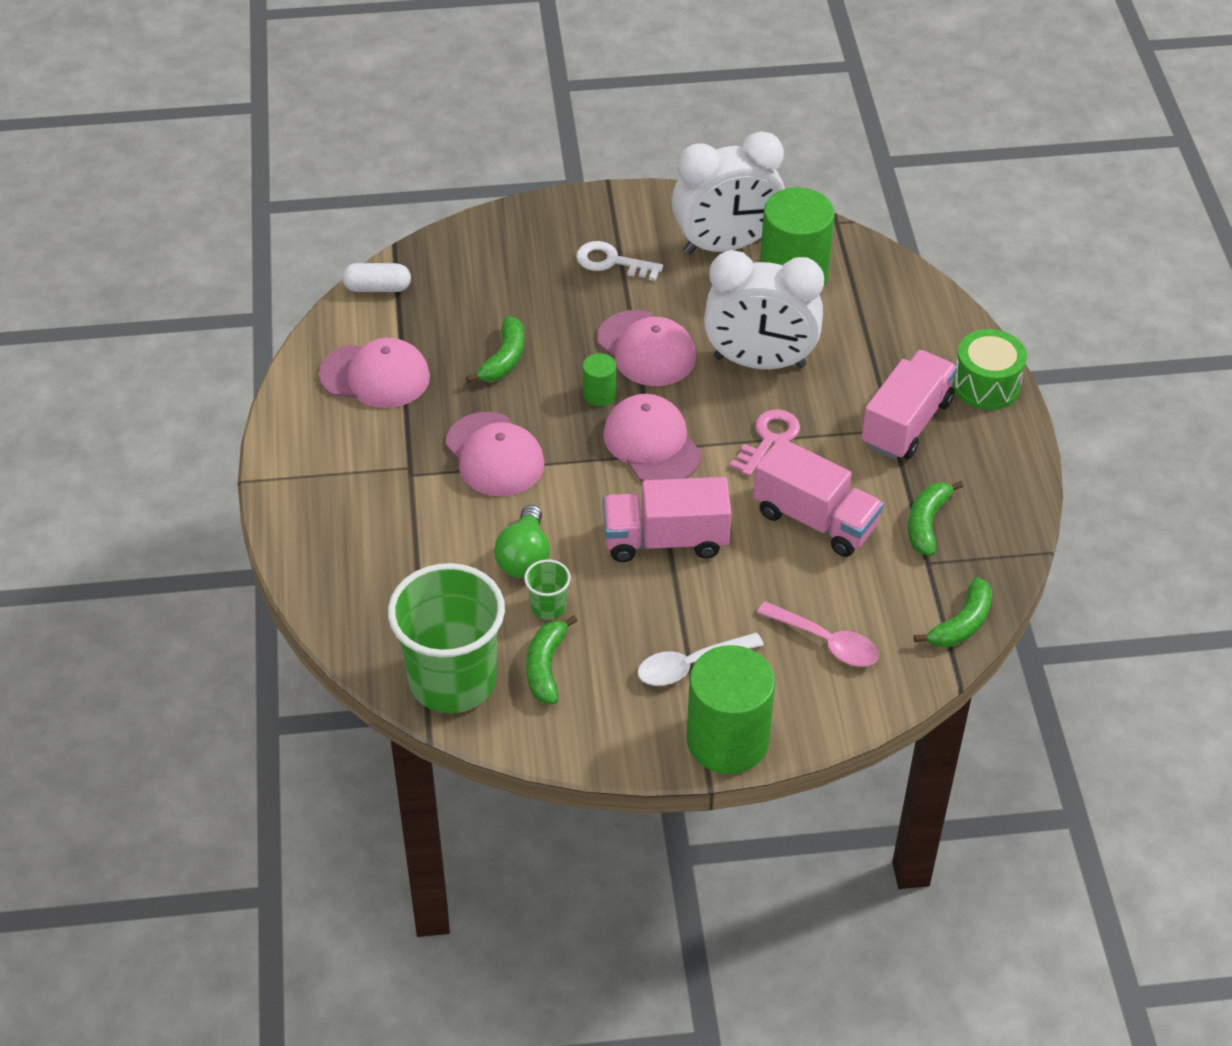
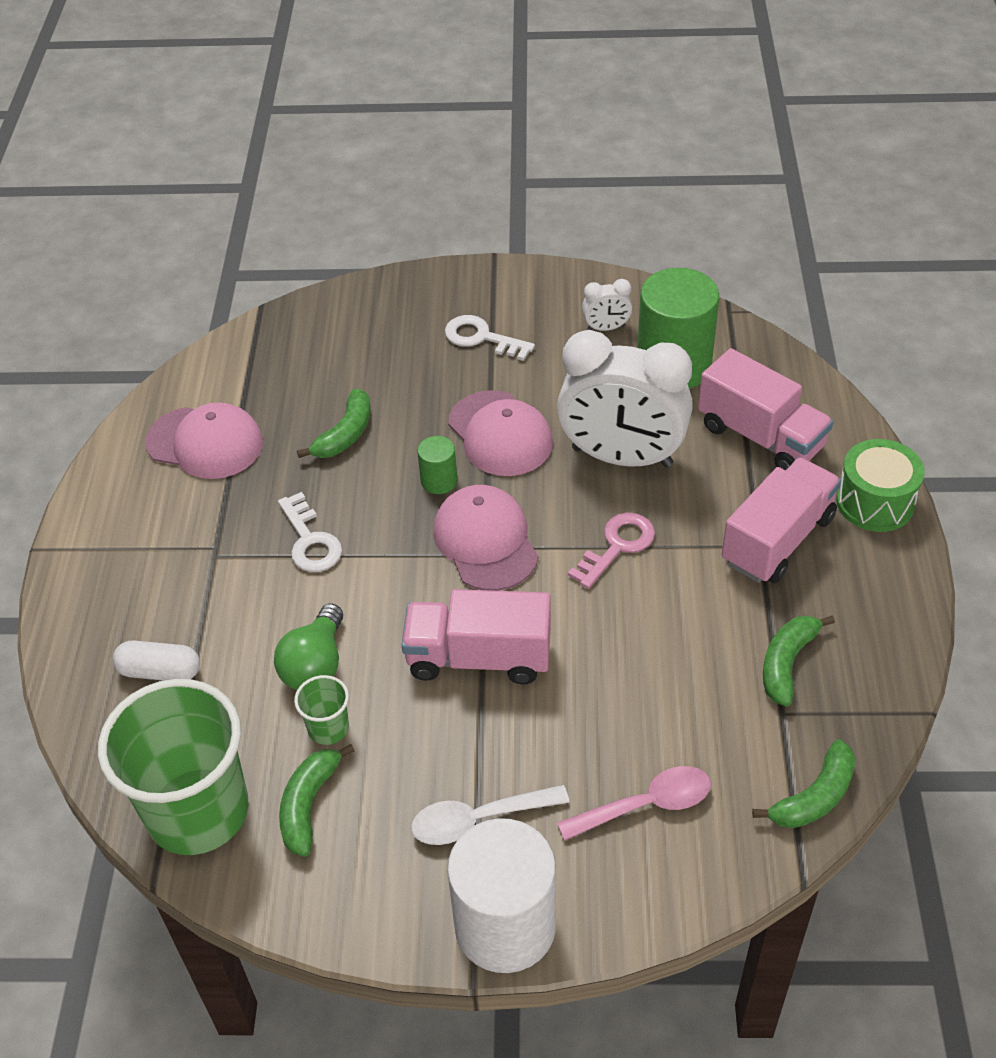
camera: 10 degrees right, 0 degrees up
white capsule [342,263,411,292] -> white capsule moved to [113,640,200,681]
pink cap [445,412,545,496] -> white key [278,492,342,572]
white clock [672,131,785,254] -> white clock [582,279,632,331], size x0.41
green cylinder [687,645,775,774] -> white cylinder [447,818,556,973]
pink truck [753,438,884,557] -> pink truck moved to [698,348,834,470]
pink spoon [757,601,879,667] -> pink spoon turned 60 degrees counterclockwise [557,766,711,841]

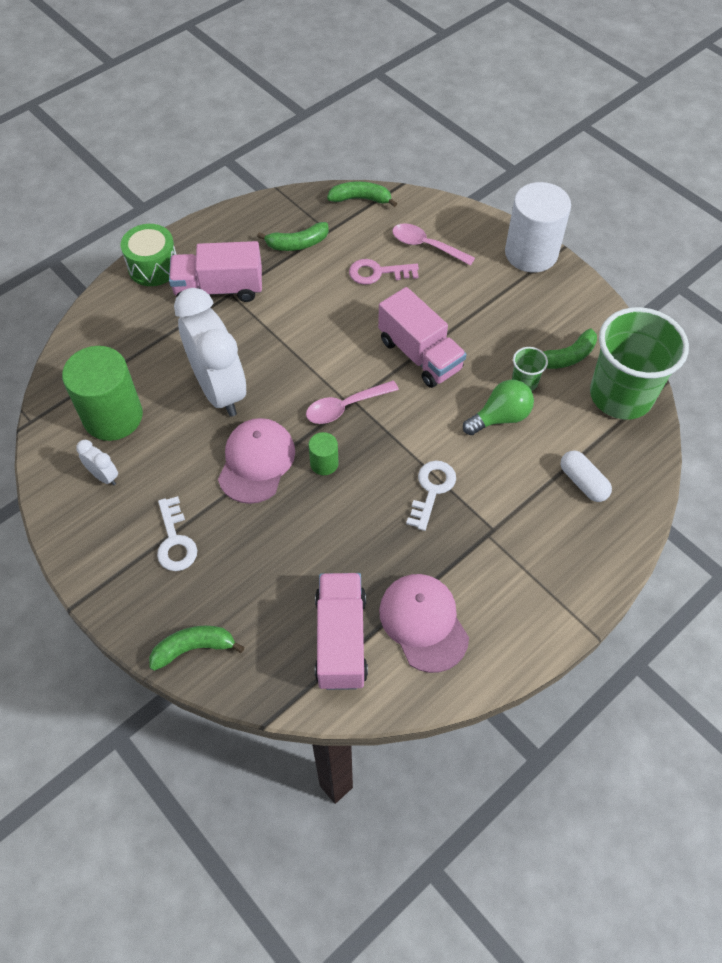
camera: 135 degrees left, 10 degrees up
green banana [297,389,371,458] -> green banana moved to [149,626,245,671]
white spoon [411,785,570,845] -> none
pink cap [433,485,539,591] -> pink spoon [306,380,399,424]
pink key [568,513,655,589] -> pink key moved to [349,259,419,285]
pink truck [698,348,834,470] -> pink truck moved to [315,573,368,690]

